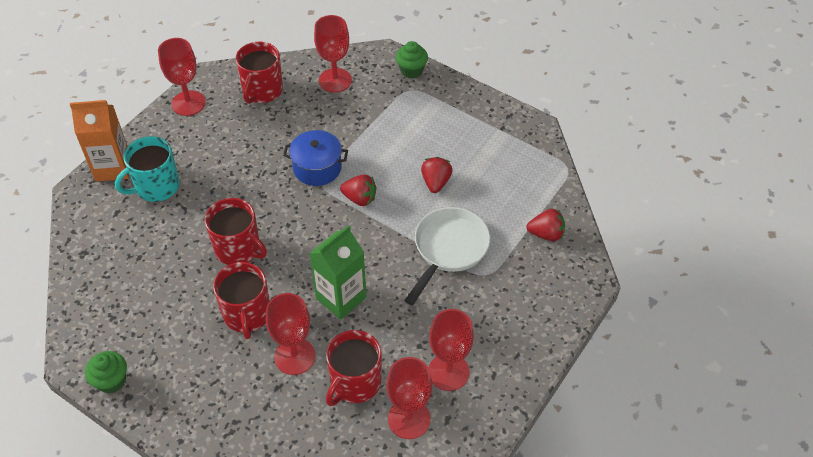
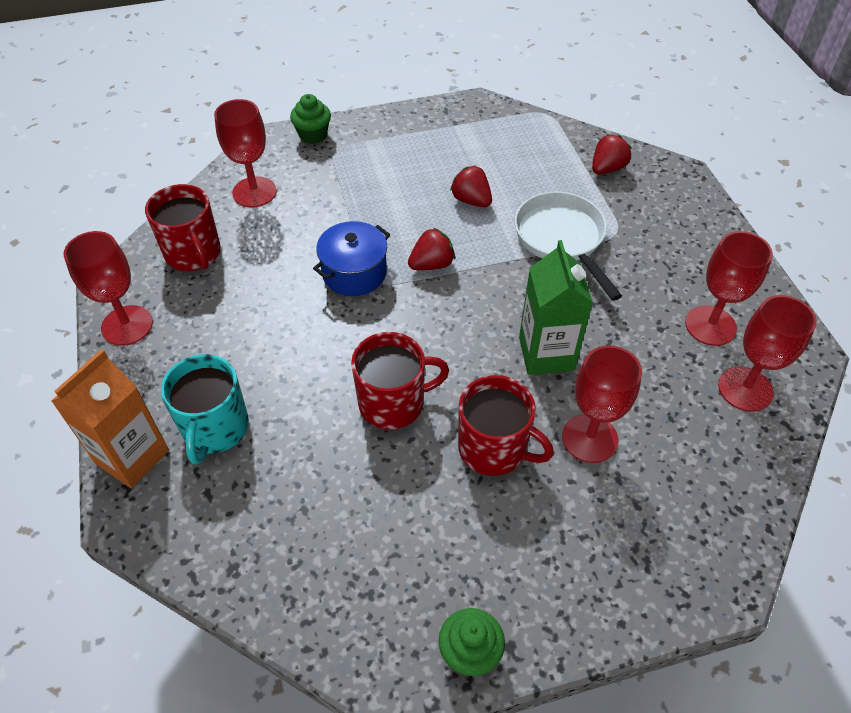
camera: 50 degrees left, 0 degrees up
red mug [326,330,382,406] -> none

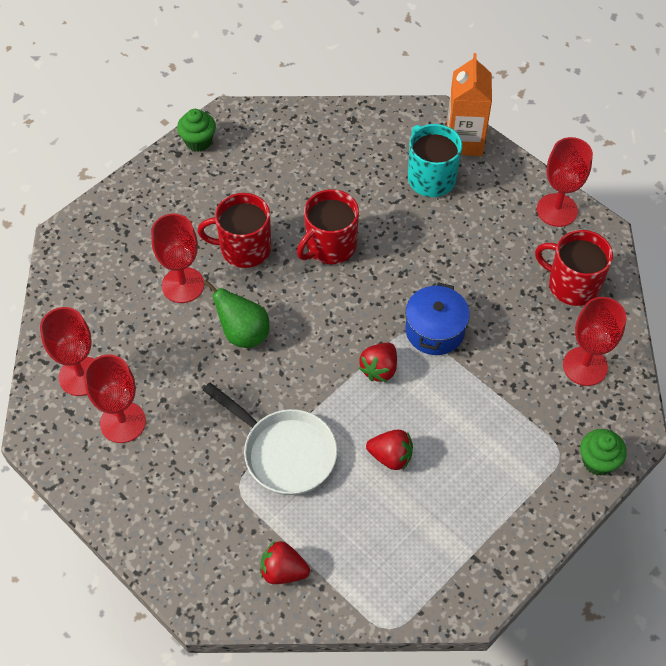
camera: 150 degrees right, 5 degrees up
green carton [519,240,593,375] -> green pear [203,280,270,348]
red strawberry [592,134,632,175] -> red strawberry turned 90 degrees clockwise [260,541,310,584]

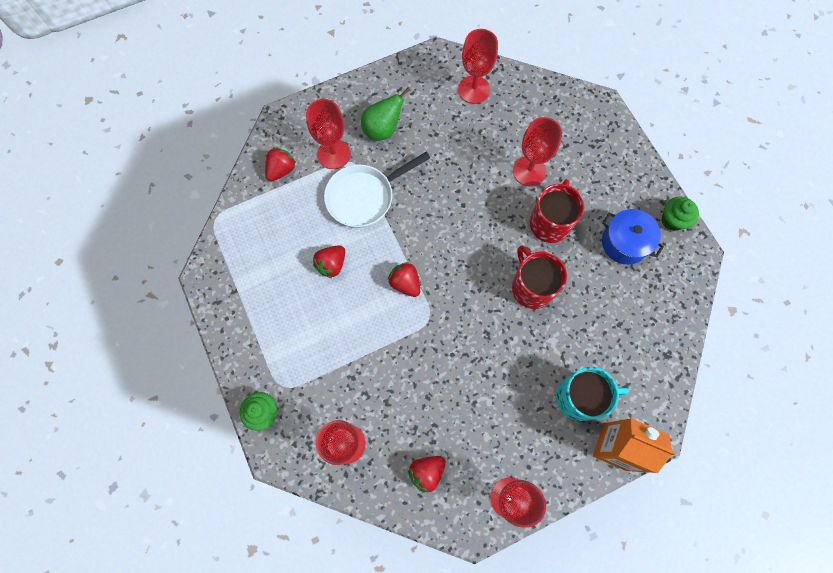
camera: 110 degrees right, 15 degrees up
red goblet [84,354,146,443] -> red goblet moved to [306,99,351,169]
green pear [203,280,270,348] -> green pear moved to [361,87,410,141]
blue pot [405,282,470,355] -> blue pot moved to [602,209,664,265]
red mug [535,230,613,306] -> red strawberry [408,456,446,493]

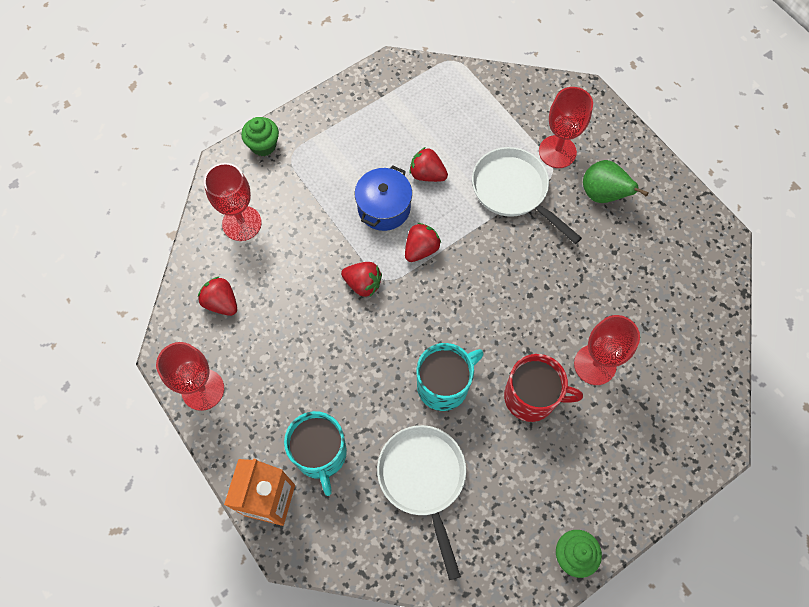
camera: 80 degrees right, 5 degrees down
red strawberry [265,147,296,182] -> red strawberry moved to [341,262,382,297]
red goblet [458,29,498,104] -> none
red mug [512,245,567,309] -> turquoise mug [416,343,483,411]
blue pot [602,209,664,265] -> blue pot moved to [355,165,412,231]
none -> white pan [377,425,466,580]

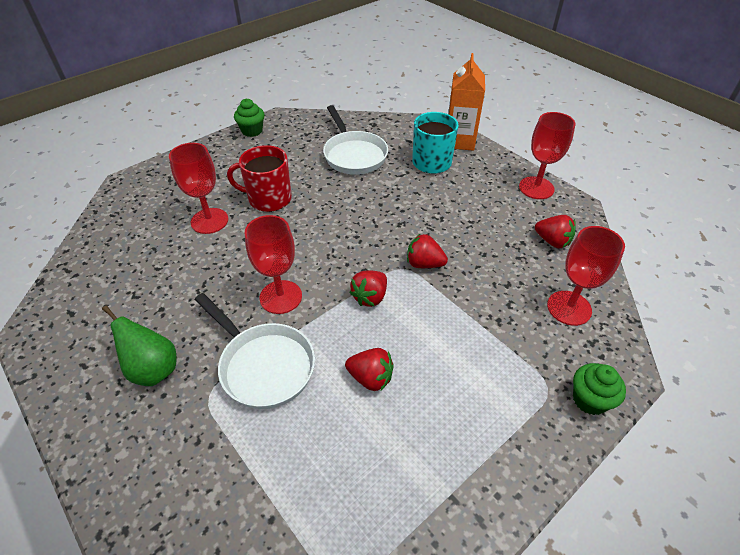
camera: 175 degrees right, 20 degrees down
blue pot [355,165,412,231] -> none
turquoise mug [416,343,483,411] -> none
red goblet [539,87,593,168] -> red goblet moved to [245,215,302,314]

